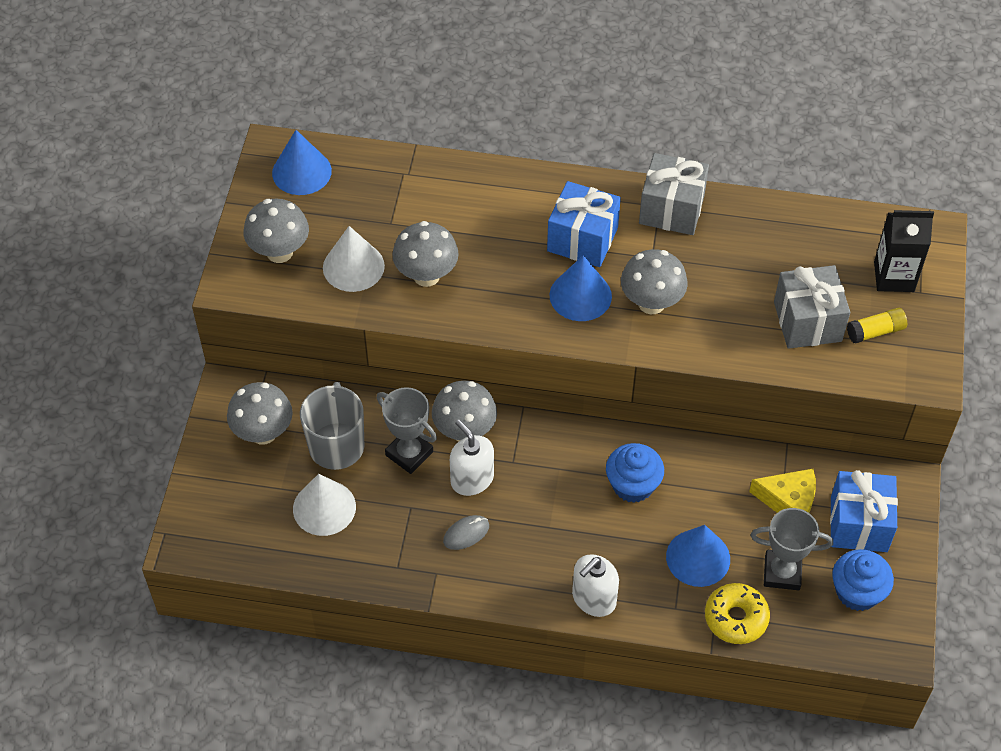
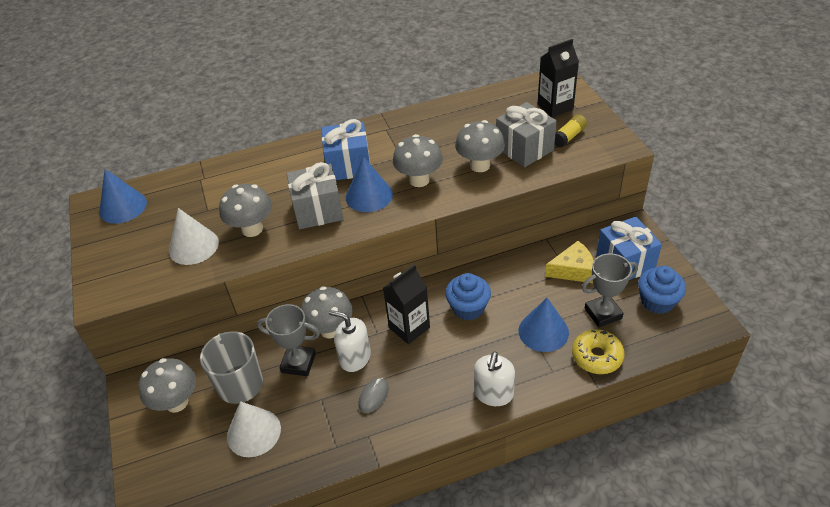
camera: 25 degrees left, 10 degrees down
grey mushroom [244,199,309,263] -> grey mushroom moved to [455,120,505,172]
grey gift [639,153,709,235] -> grey gift moved to [286,162,343,229]
none -> black carton [383,264,430,344]

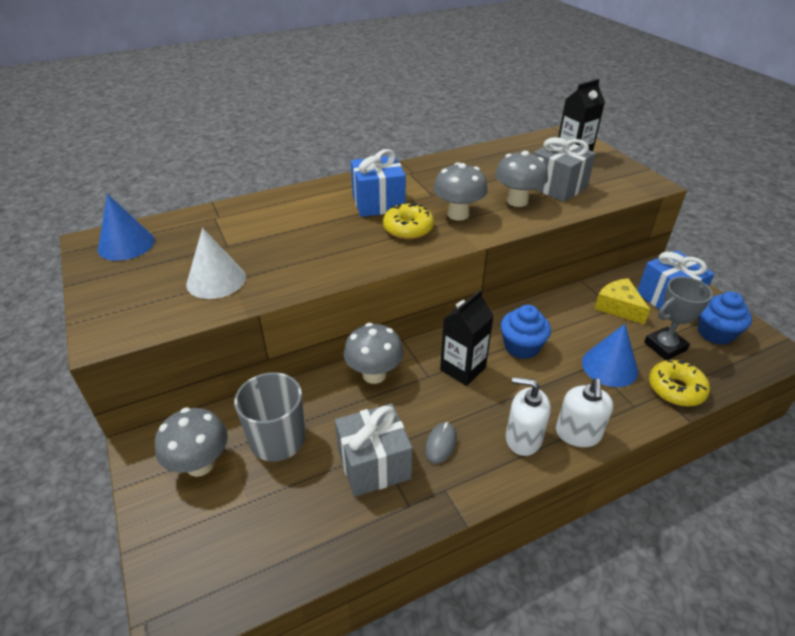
camera: 10 degrees left, 5 degrees down
grey mushroom [219,184,272,237] -> none
white cone [227,401,281,457] -> none
grey trophy [257,304,320,376] -> none
grey gift [286,162,343,229] -> grey gift moved to [335,403,413,497]
white soap dispenser [329,310,371,372] -> white soap dispenser moved to [506,377,551,456]
blue cone [346,156,393,212] -> yellow donut [383,203,434,239]
yellow cheese [545,241,594,283] -> yellow cheese turned 105 degrees counterclockwise [594,278,650,325]
yellow glue stick [555,115,587,148] -> none

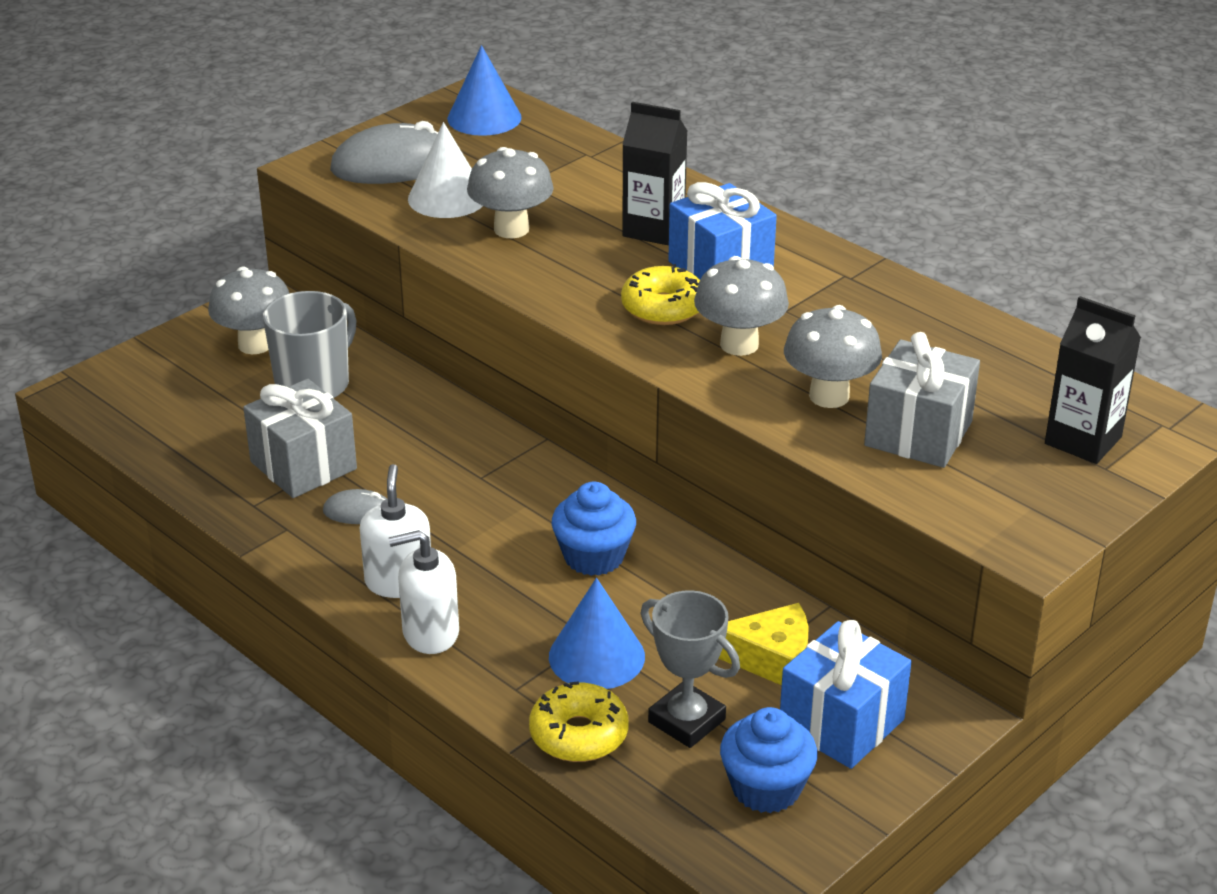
camera: 70 degrees right, 5 degrees down
grey mushroom [344,323,404,384] -> grey mushroom moved to [467,147,554,238]
black carton [440,289,494,386] -> black carton moved to [622,102,687,245]
yellow cheese [594,278,650,325] -> yellow cheese turned 60 degrees clockwise [718,603,809,685]
none -> grey mouse [330,121,438,184]

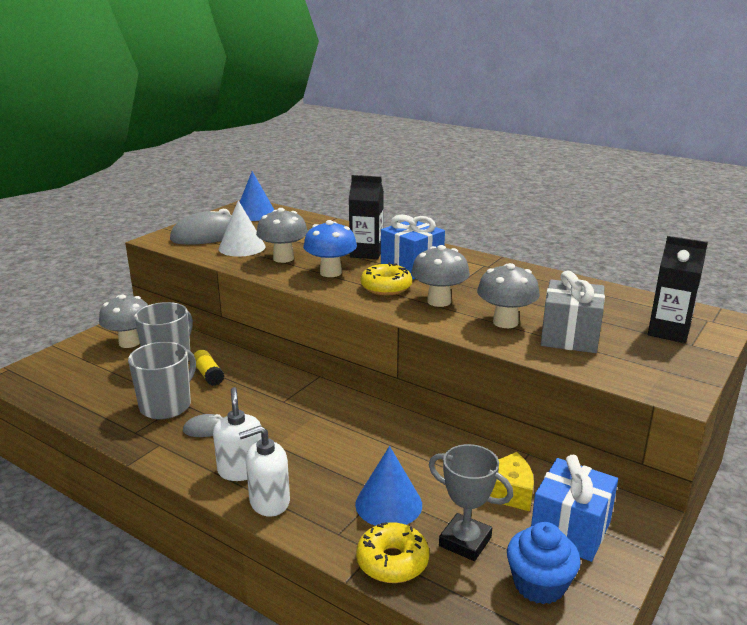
camera: 10 degrees left, 10 degrees down
grey gift [243,379,357,498] -> grey mug [128,342,196,419]
blue cupcake [552,482,636,576] -> none
none -> yellow glue stick [194,350,224,386]
none -> blue mushroom [303,220,357,277]

